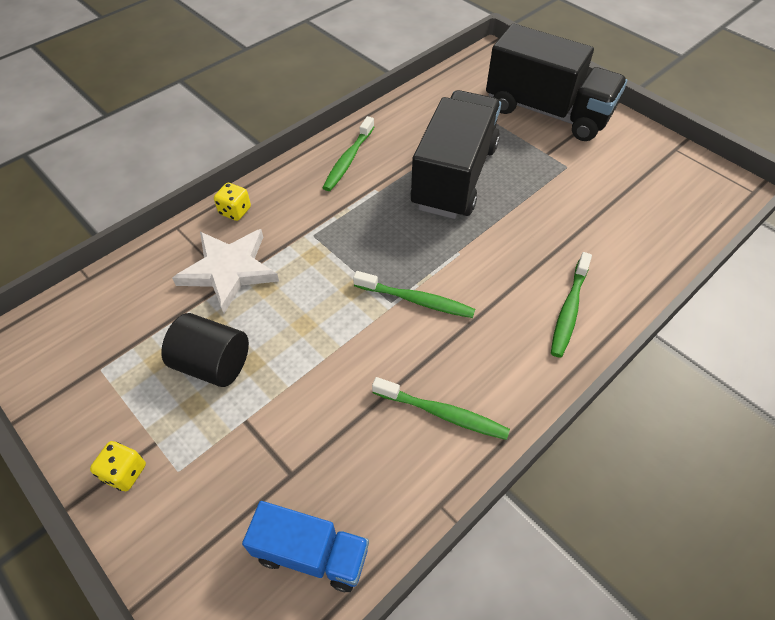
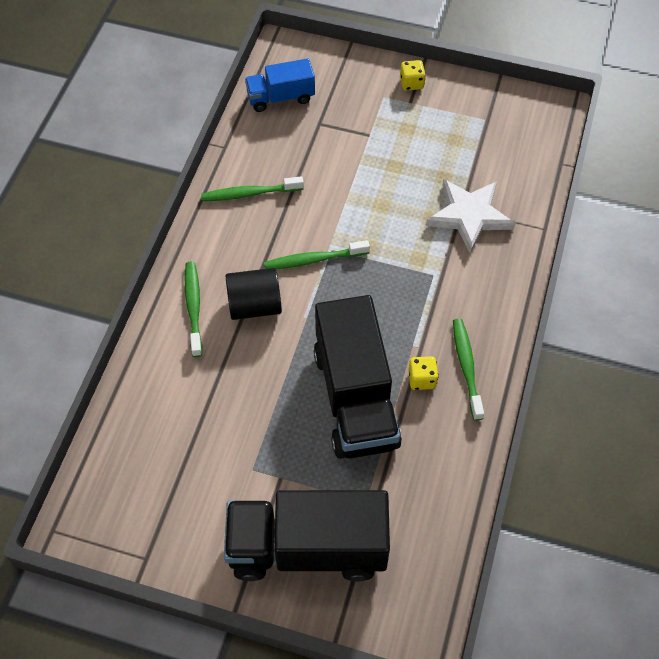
camera: 150 degrees right, 5 degrees up
black cylinder [161,313,249,387] -> black cylinder moved to [226,268,282,320]
yellow dice [214,183,251,221] -> yellow dice moved to [408,356,439,390]

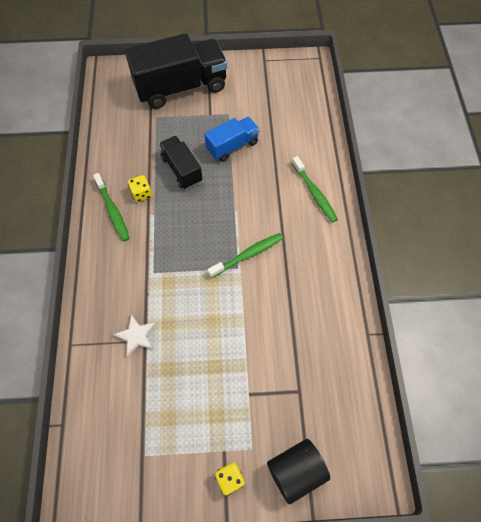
camera: 160 degrees right, 5 degrees up
green toothbrush [201,176,304,201] -> none
black cylinder [226,268,282,320] -> black cylinder moved to [267,439,330,504]
blue truck [245,58,315,112] -> blue truck moved to [204,117,260,162]
black truck [314,295,402,459] -> black truck [159,136,202,189], size x0.54
white star [426,179,515,254] -> white star [113,315,156,357], size x0.56

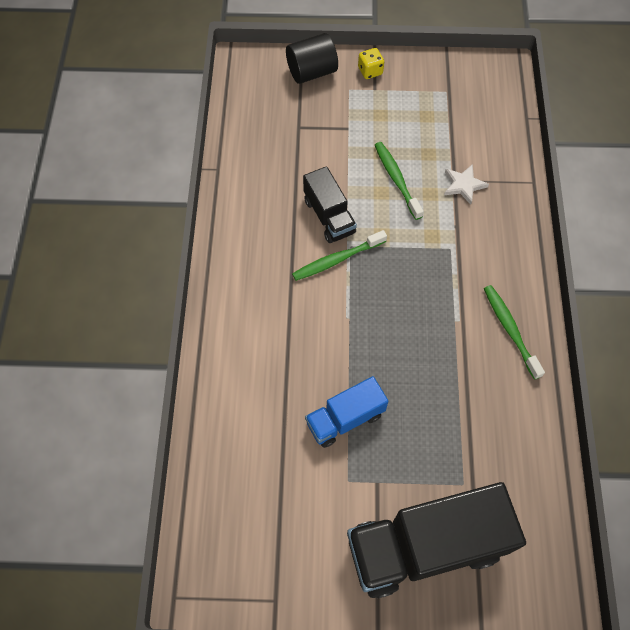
camera: 175 degrees left, 0 degrees up
yellow dice [128,175,152,202] -> none
black truck [159,136,202,189] -> black truck moved to [303,166,357,243]
green toothbrush [292,156,338,223] -> green toothbrush moved to [375,142,424,220]

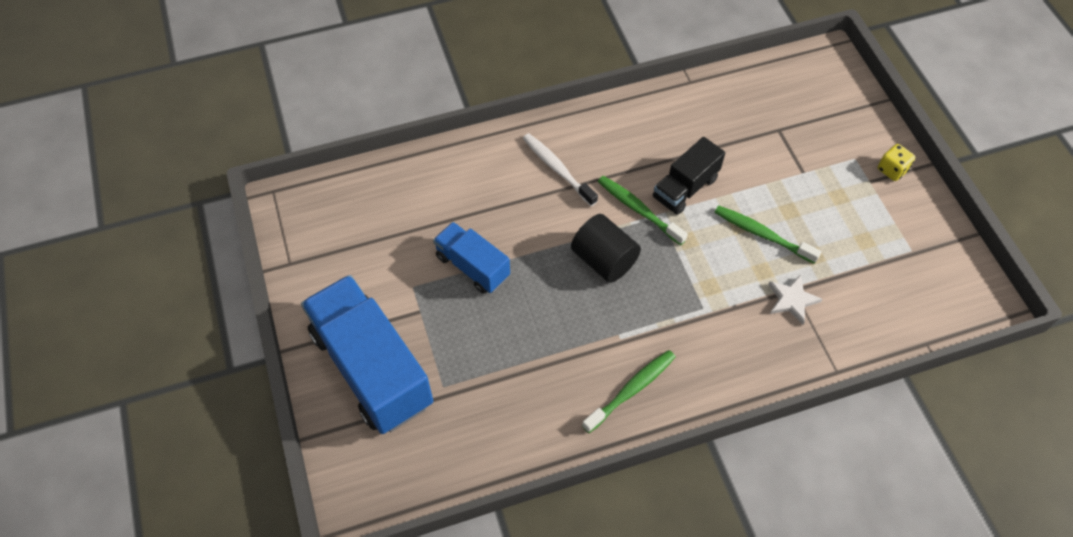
camera: 70 degrees right, 5 degrees down
black cylinder [286,33,338,84] -> black cylinder moved to [571,214,641,283]
black truck [347,482,526,598] -> blue truck [301,275,433,434]
green toothbrush [375,142,424,220] -> green toothbrush turned 105 degrees counterclockwise [714,205,821,264]
none -> white toothbrush [523,133,598,206]

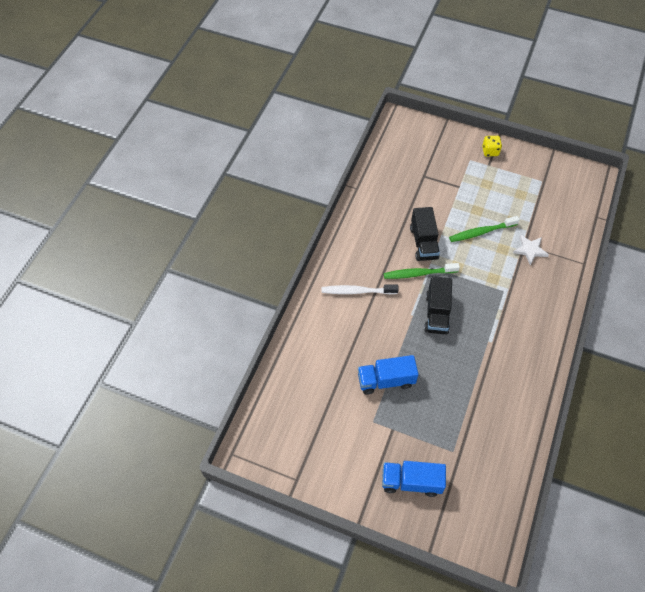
camera: 50 degrees left, 0 degrees up
blue truck [301,275,433,434] -> blue truck [382,461,446,497], size x0.54
black cylinder [571,214,641,283] -> black truck [424,276,452,334]
green toothbrush [582,350,676,433] -> none

